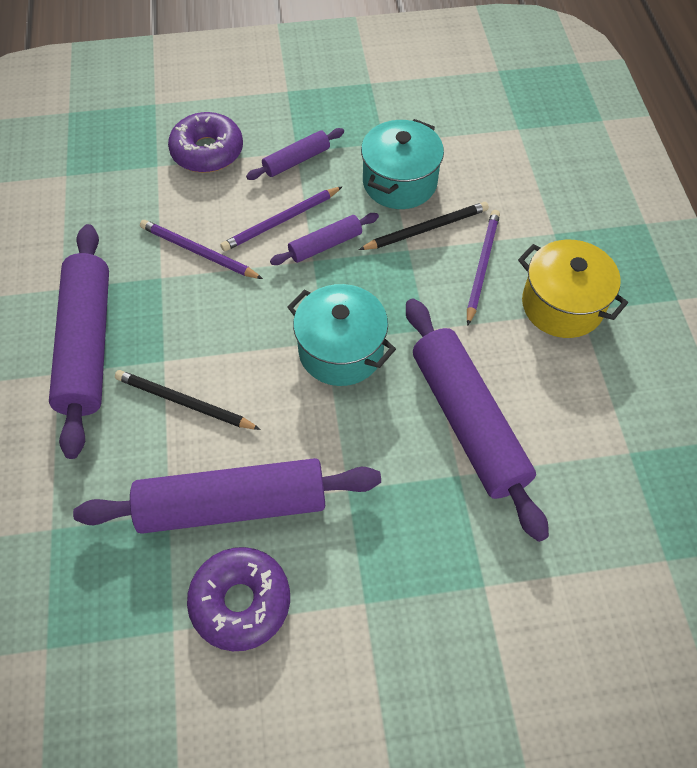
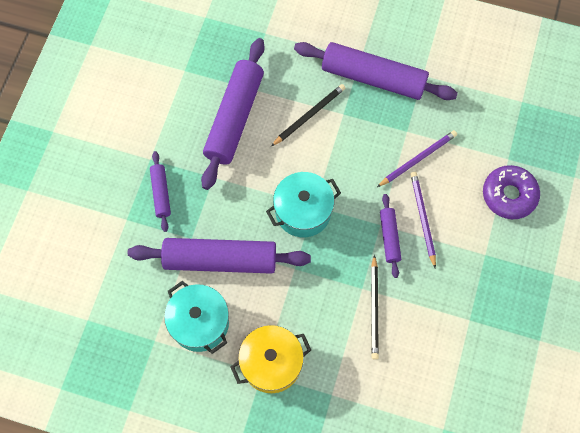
camera: 115 degrees right, 10 degrees up
purple donut [187,547,290,651] -> none
purple rolling pin [246,128,344,180] -> purple rolling pin moved to [150,151,171,232]
turquoise pot [361,119,444,209] -> turquoise pot moved to [164,281,229,354]
purple pencil [467,210,500,326] -> none

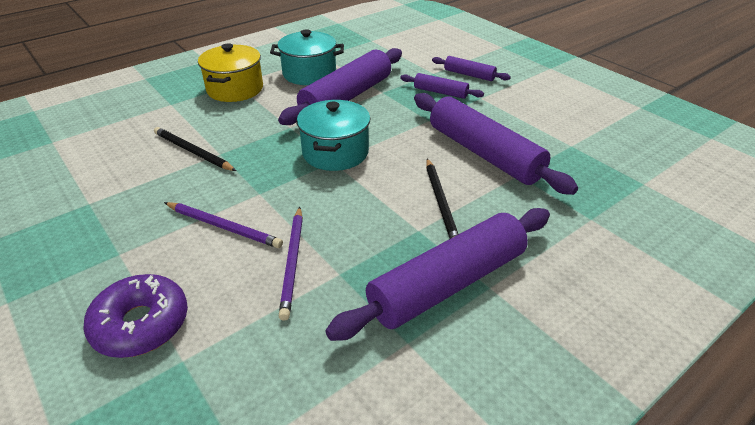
camera: 125 degrees right, 30 degrees down
purple rolling pin [380,194,401,278] -> purple rolling pin moved to [432,56,511,81]

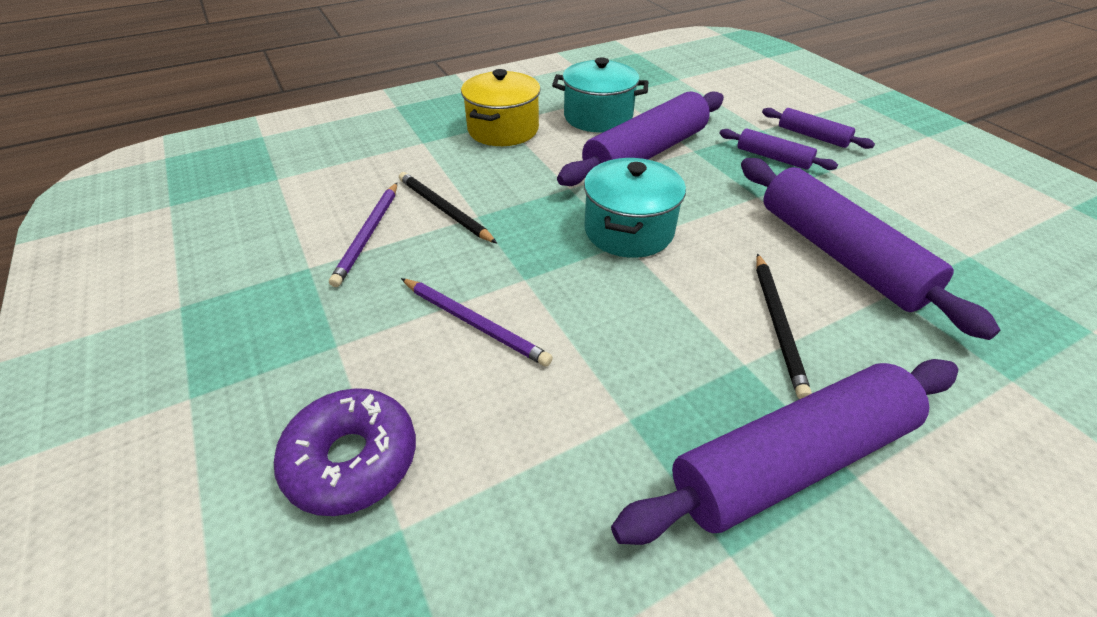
camera: 10 degrees right, 5 degrees up
purple pencil [279,207,303,321] -> purple pencil moved to [329,183,397,287]

